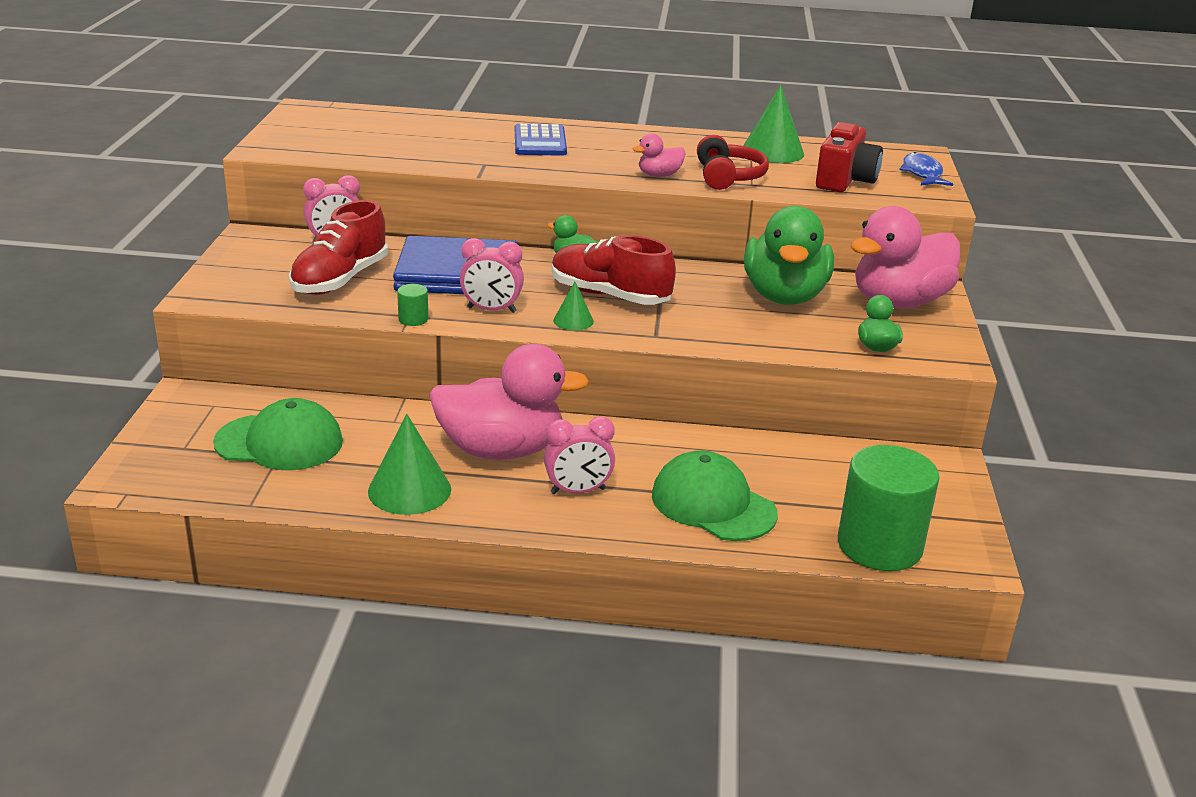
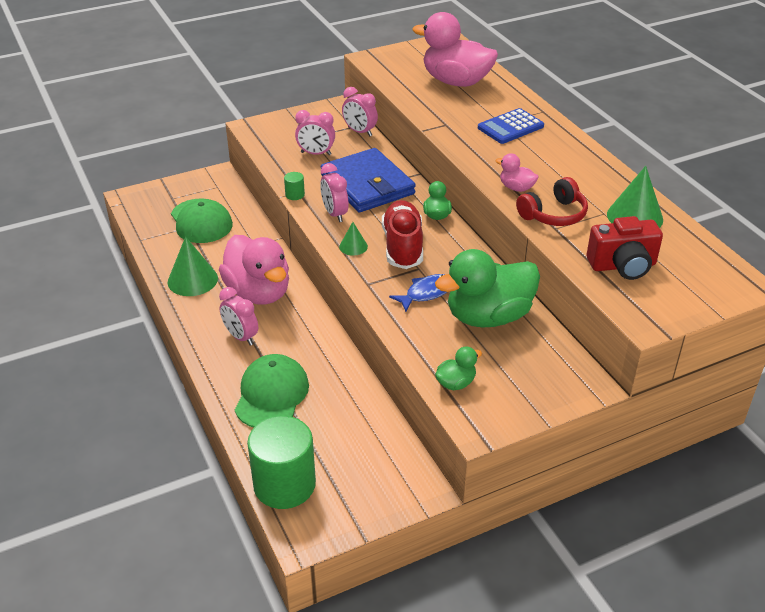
camera: 60 degrees right, 10 degrees up
red shoe [289,200,388,295] -> pink clock [295,110,335,155]
pink duck [851,206,960,308] -> pink duck moved to [412,12,498,87]
blue fish [899,152,953,186] -> blue fish moved to [389,274,447,312]

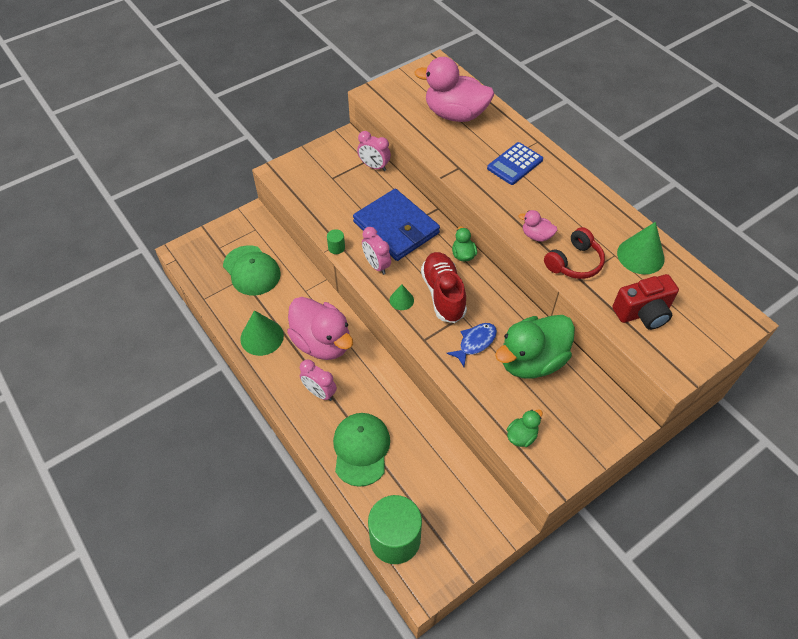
camera: 10 degrees left, 15 degrees up
pink clock [295,110,335,155] -> none

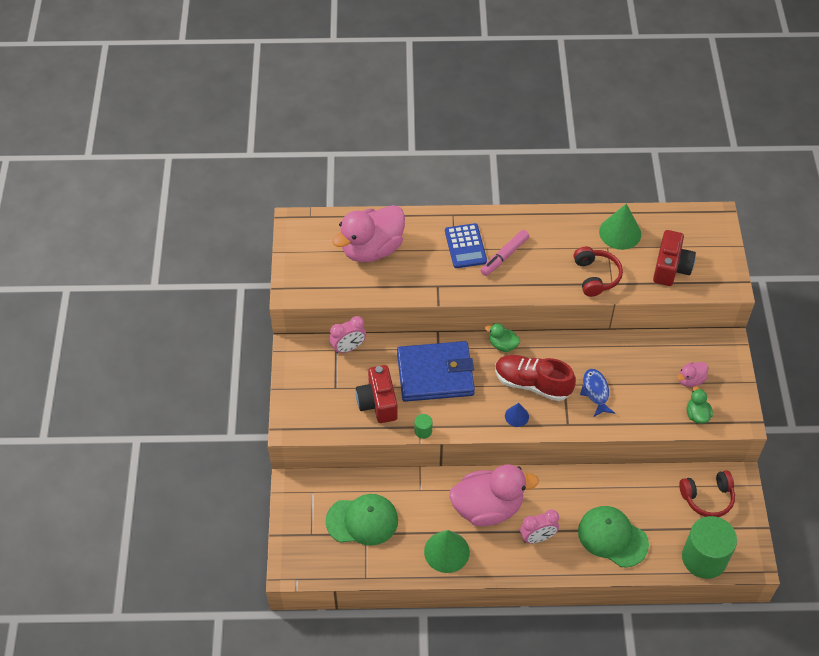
camera: 55 degrees left, 0 degrees up
pink clock [362,227,391,275] -> none
green cone [390,285,414,310] -> blue cone [505,403,529,427]
green duck [495,315,575,379] -> none
pink duck [519,210,557,242] -> pink duck moved to [677,362,708,387]
none -> red camera [356,365,398,423]
none -> pink marker [480,230,529,276]
none -> red headphones [679,470,735,517]

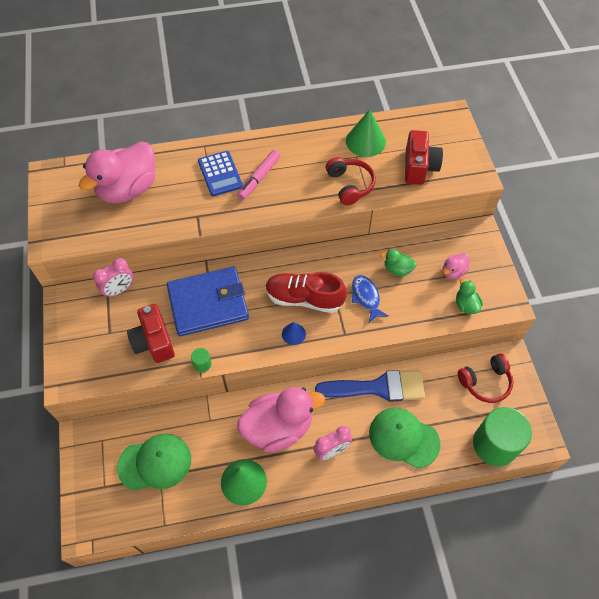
camera: 10 degrees left, 5 degrees up
green duck [485,323,520,352] -> green duck moved to [380,249,417,276]
none -> blue brush [315,370,425,402]

